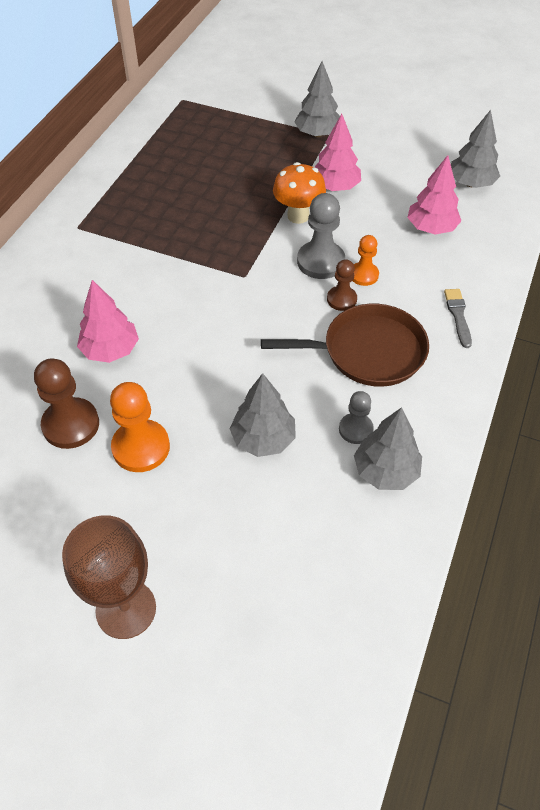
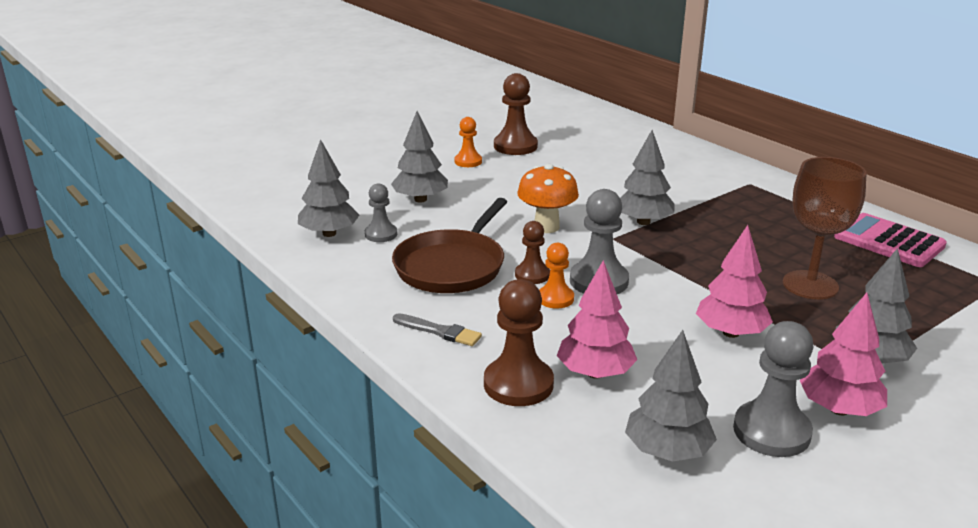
camera: 120 degrees right, 25 degrees down
brown goblet [62,515,156,639] -> brown goblet moved to [783,157,866,299]
pink tree [77,280,139,363] -> pink tree moved to [800,293,887,416]
orange pawn [110,382,170,472] -> orange pawn [454,117,482,167], size x0.60
orange mushroom [273,162,326,224] -> orange mushroom moved to [517,164,579,233]
none -> brown pawn [484,279,554,406]
none -> grey tree [620,130,675,225]
none -> grey pawn [733,321,813,457]
none -> pink calculator [834,213,947,267]

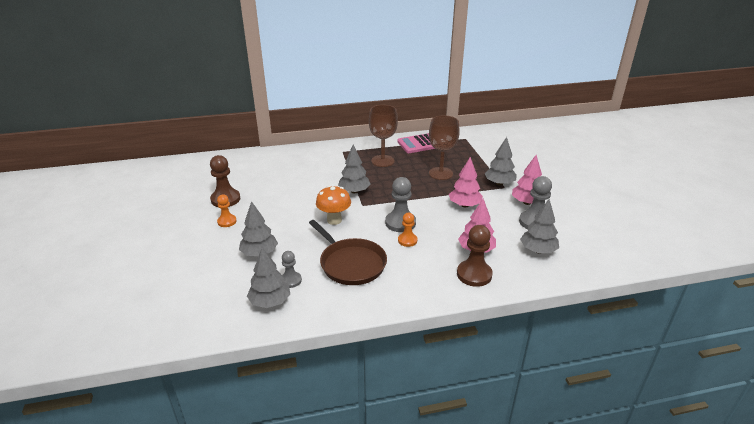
camera: 65 degrees left, 5 degrees up
grey brush [393,313,482,346] -> none
brown pawn [515,221,550,284] -> none
none -> brown goblet [369,105,398,167]

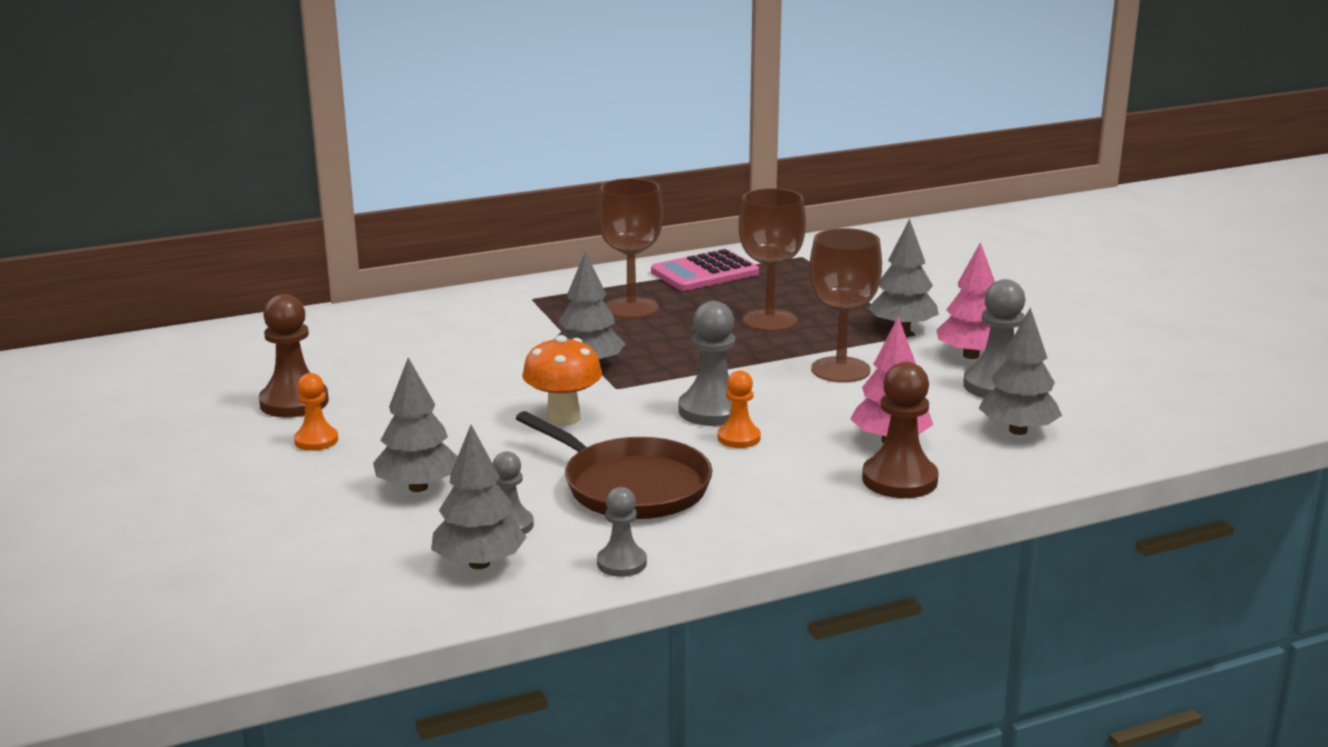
camera: 10 degrees left, 10 degrees down
pink tree [449,157,483,208] -> brown goblet [809,228,882,383]
none -> grey pawn [597,487,647,577]

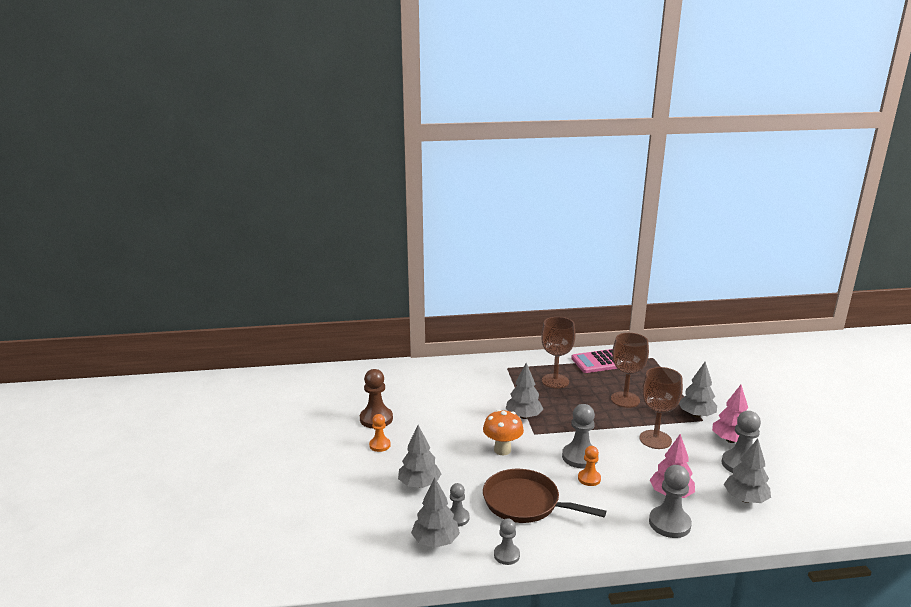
camera: 15 degrees right, 0 degrees up
brown pan [516,411,712,519] -> brown pan turned 150 degrees clockwise [483,469,606,523]
brown pawn [862,362,939,498] -> grey pawn [649,465,692,538]

